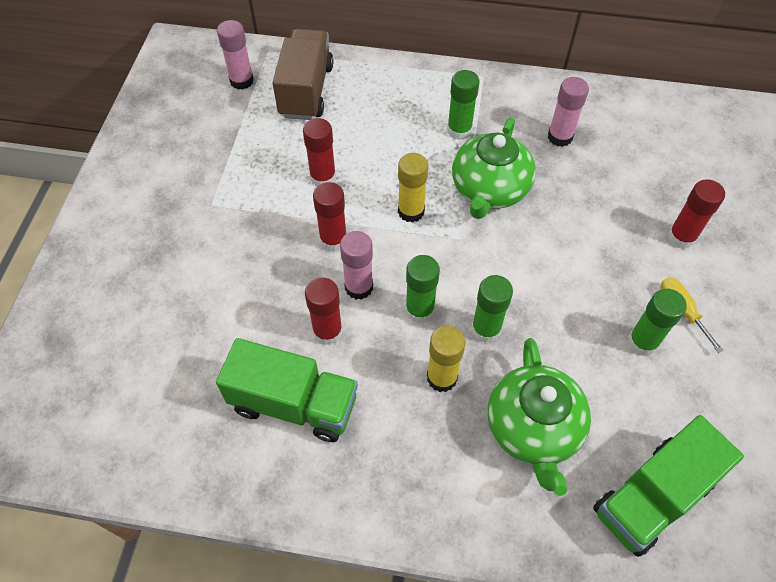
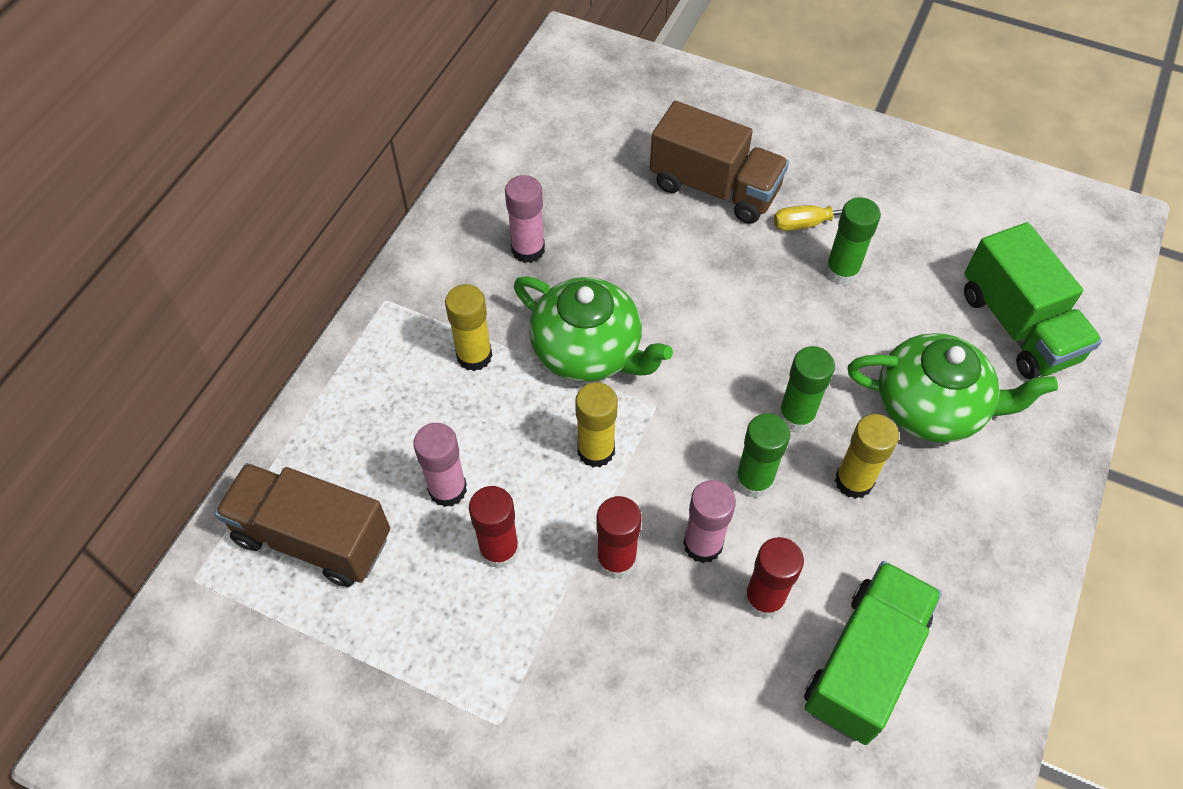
camera: 75 degrees left, 0 degrees up
pink glue stick [217,20,254,90] -> pink glue stick moved to [413,423,467,507]
green glue stick [447,70,480,140] -> yellow glue stick [445,284,492,371]
red glue stick [668,179,725,249] -> brown truck [650,101,789,224]

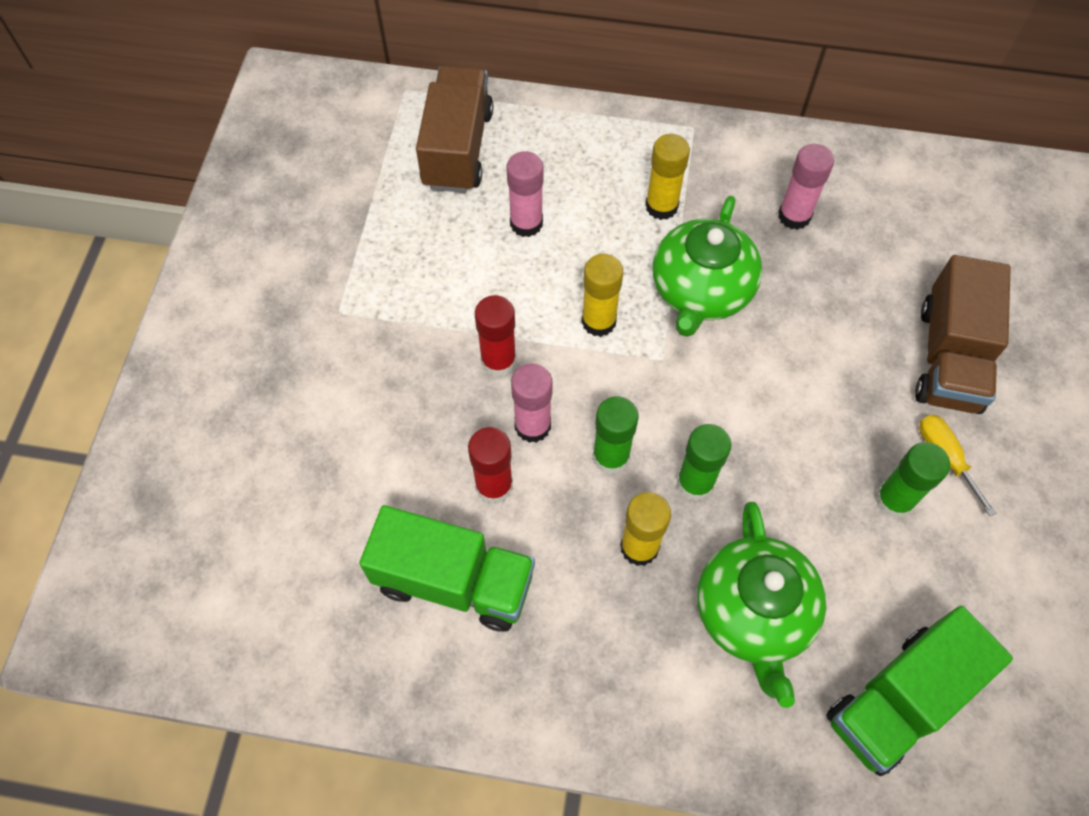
camera: 75 degrees right, 5 degrees up
red glue stick [469,486,519,569] -> none

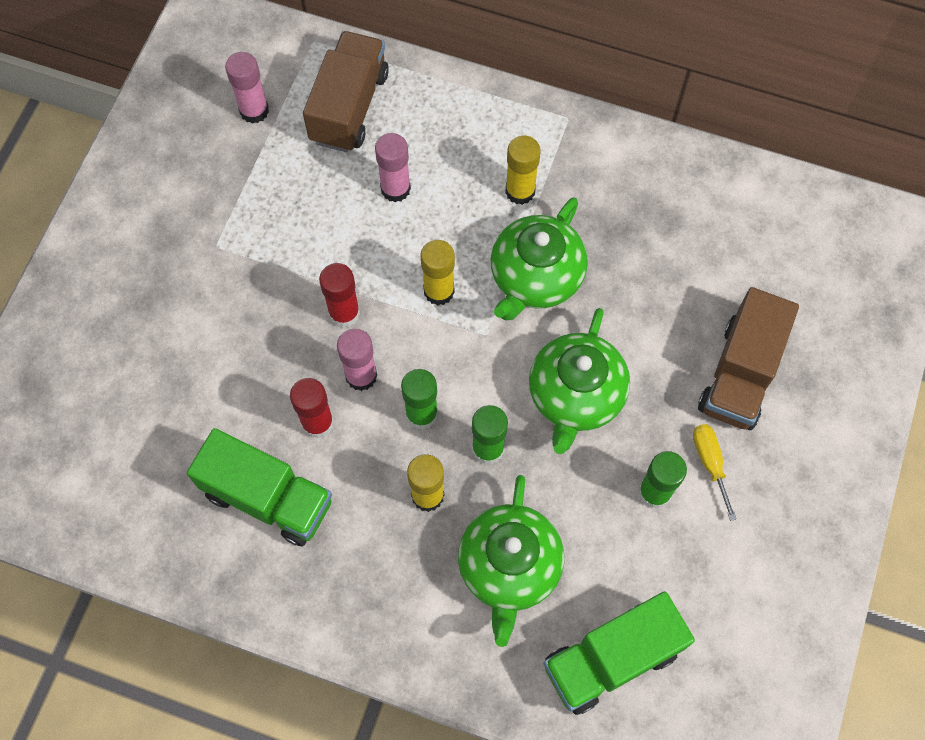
camera: 10 degrees right, 5 degrees up
pink glue stick [778,144,834,230] -> pink glue stick moved to [225,52,269,123]
none -> green teapot [529,308,630,454]

